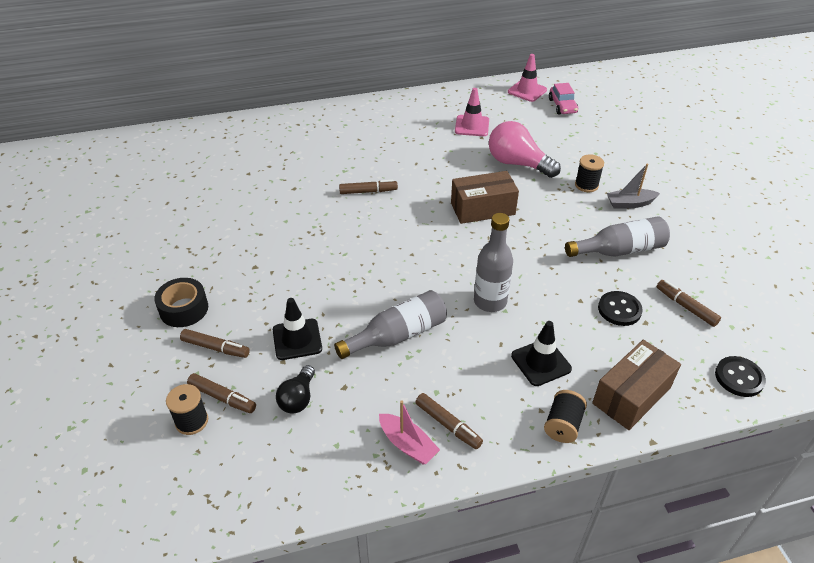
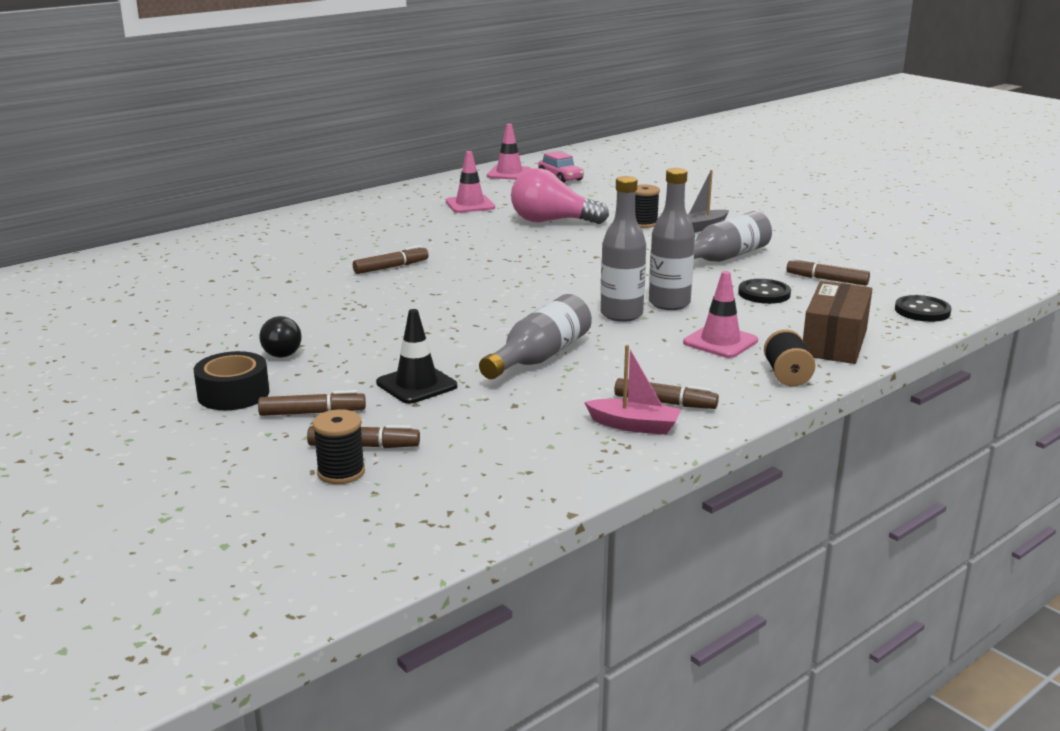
camera: 25 degrees left, 20 degrees down
black light bulb [276,365,315,414] -> black light bulb moved to [260,316,302,358]
brown box [451,171,519,224] -> none
black traffic cone [511,321,572,386] -> pink traffic cone [683,271,758,358]
none -> grey bottle [649,168,695,310]

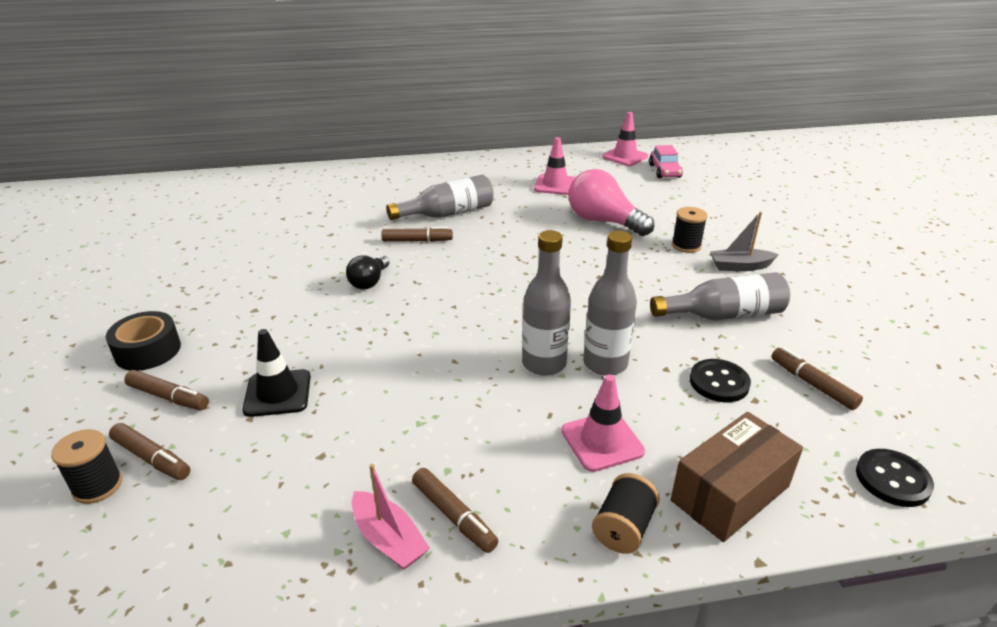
camera: 30 degrees right, 10 degrees up
black light bulb [260,316,302,358] -> black light bulb moved to [346,255,390,289]
grey bottle [479,294,592,379] -> grey bottle moved to [386,175,494,220]

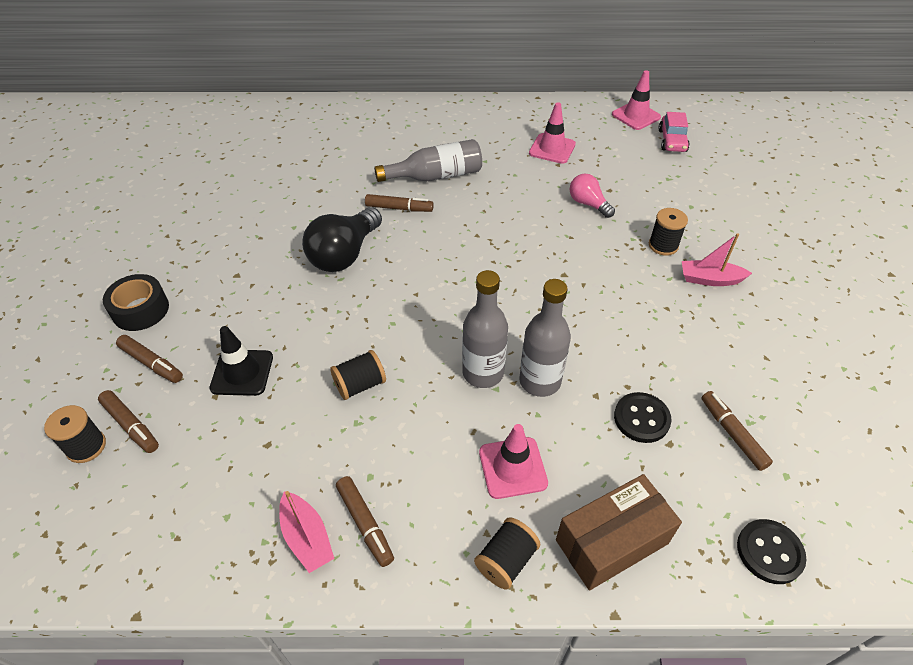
camera: 10 degrees right, 15 degrees up
black light bulb [346,255,390,289] -> black light bulb [302,207,382,272], size x1.75
pink light bulb [569,169,654,236] -> pink light bulb [569,174,615,218], size x0.57
grey bottle [650,272,790,320] -> none
grey boat [710,212,779,271] -> pink boat [682,233,752,286]
none -> black spool [330,350,386,400]

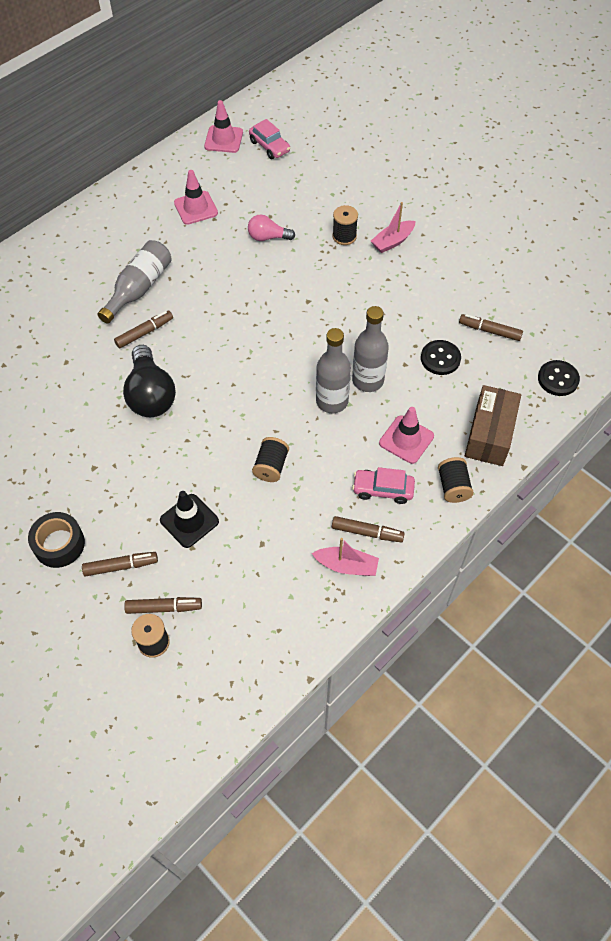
camera: 45 degrees left, 10 degrees up
none -> pink car [352,467,415,504]

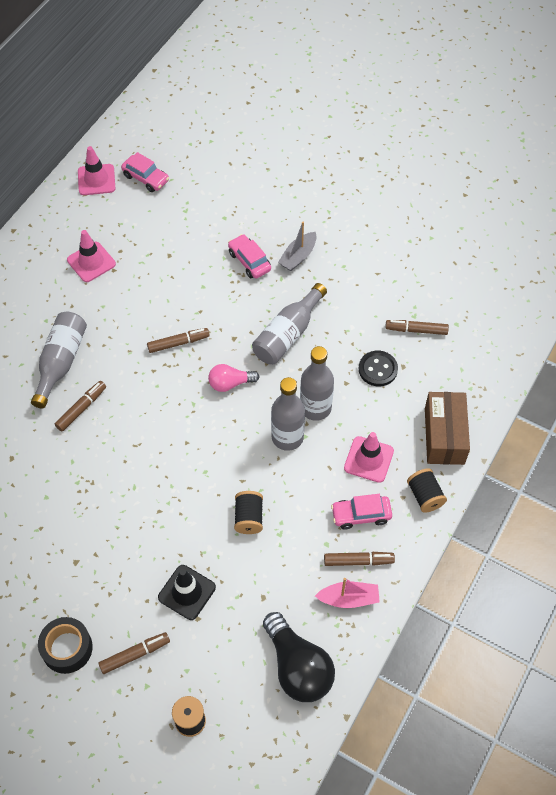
camera: 15 degrees left, 0 degrees up
black light bulb [123,345,176,417] -> black light bulb moved to [263,612,335,702]
brown marker [124,597,202,614] -> brown marker moved to [147,328,210,353]
pink light bulb [248,214,295,241] -> pink light bulb moved to [208,364,260,392]
black spool [332,205,358,245] -> pink car [228,234,271,279]
pink boat [371,202,415,253] -> grey boat [278,222,317,271]
black button [538,360,580,396] -> none
none -> grey bottle [252,283,327,364]

